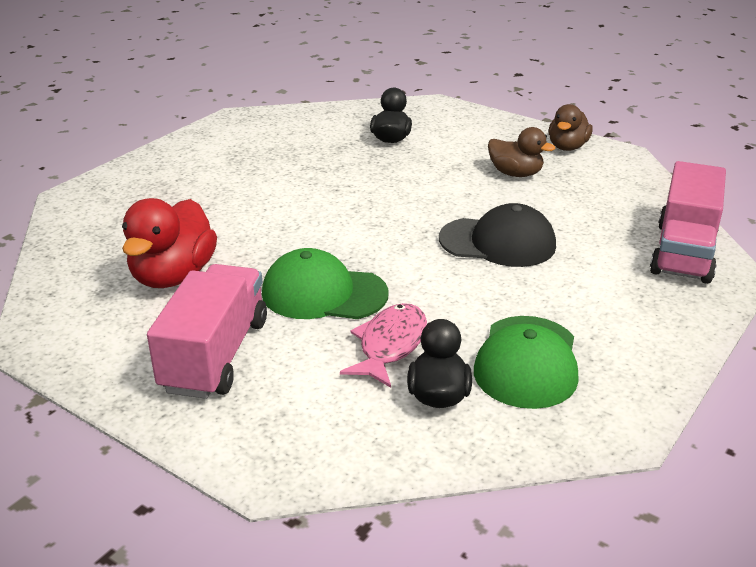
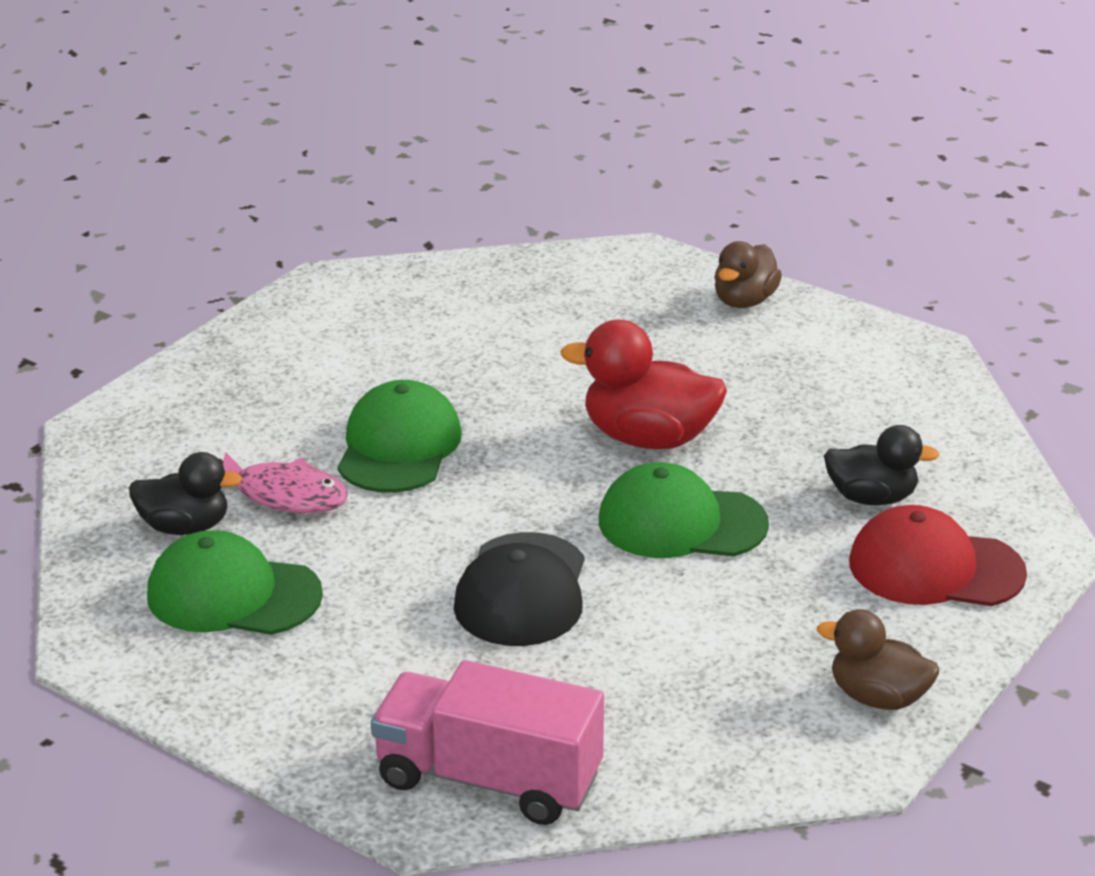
camera: 90 degrees right, 0 degrees up
red duck [122,198,217,288] -> red duck moved to [561,319,727,450]
pink truck [147,264,267,399] -> none
brown duck [488,127,555,177] -> brown duck moved to [714,241,782,308]
none -> green cap [599,462,769,558]
none -> red cap [849,505,1027,606]

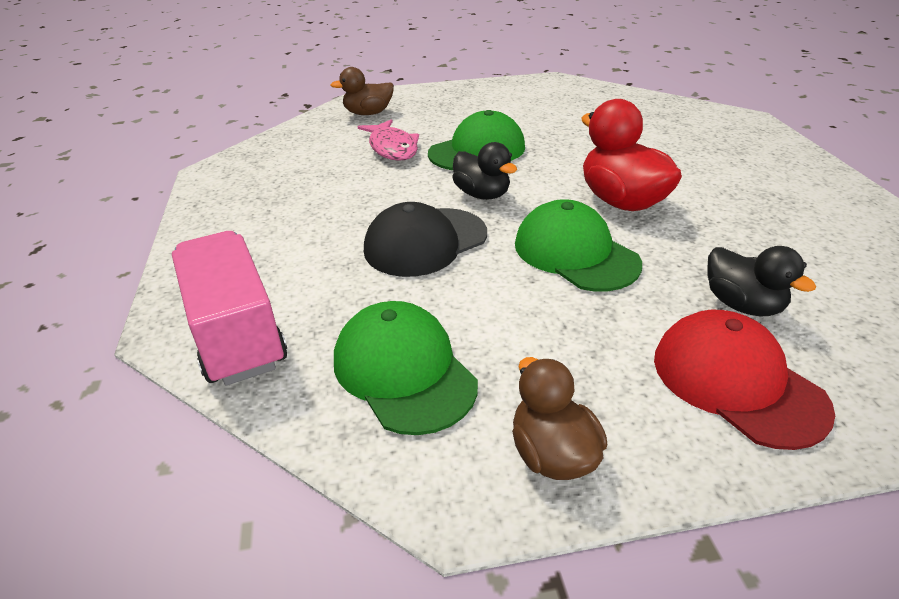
camera: 45 degrees right, 5 degrees up
black duck [129,452,242,535] -> black duck moved to [452,142,517,200]
green cap [147,530,323,635] -> green cap moved to [334,301,478,435]
brown duck [714,241,782,308] -> brown duck moved to [330,67,394,115]

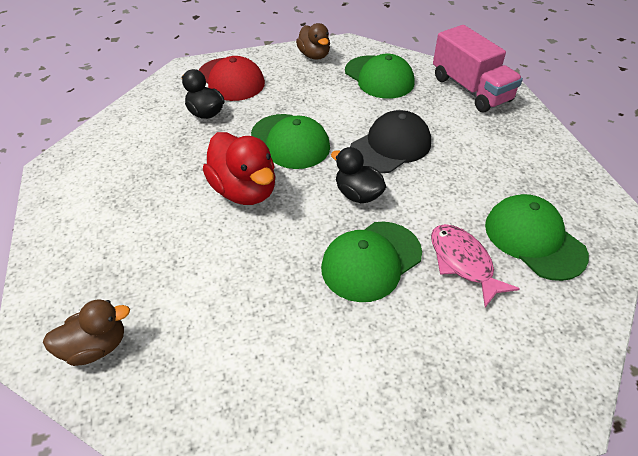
camera: 175 degrees right, 10 degrees up
brown duck [330,67,394,115] -> brown duck moved to [43,299,130,366]
none -> green cap [485,194,589,281]

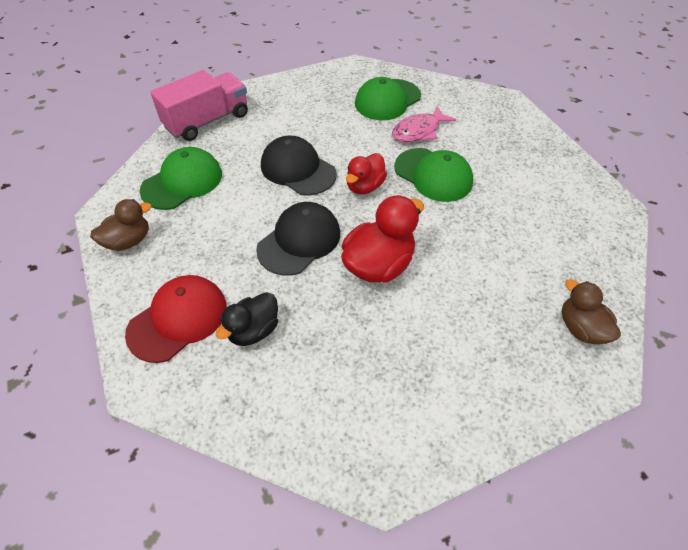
camera: 100 degrees left, 5 degrees up
green cap [251,114,330,169] -> black cap [256,202,340,276]
black duck [331,147,386,203] -> red duck [346,153,387,194]

